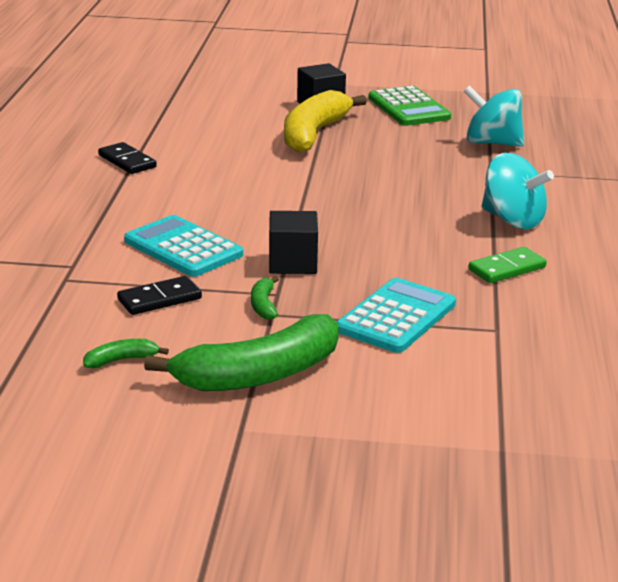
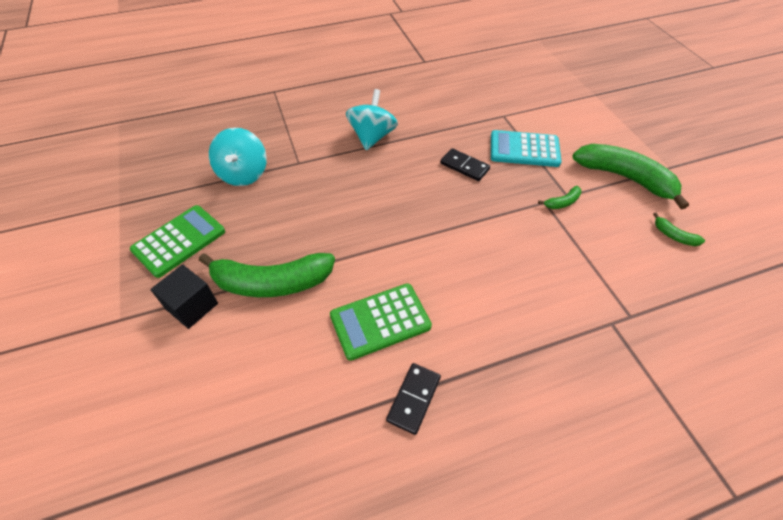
camera: 115 degrees left, 25 degrees up
black domino [117,276,202,315] -> black domino moved to [440,148,490,181]
turquoise calculator [124,215,243,277] -> none
black cube [269,211,318,274] -> none
yellow banana [284,90,367,153] -> green banana [199,253,335,297]
green domino [468,247,547,283] -> none
none -> green calculator [330,283,432,361]

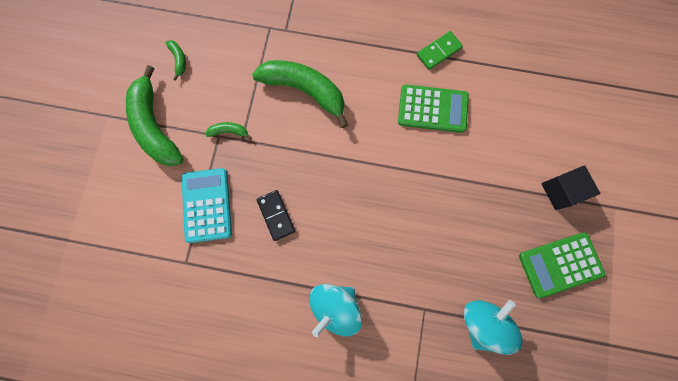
camera: 150 degrees left, 25 degrees up
green banana [199,253,335,297] -> green banana moved to [252,60,348,128]
black domino [386,363,441,435] -> green domino [417,31,463,70]
turquoise calculator [491,130,562,167] -> turquoise calculator turned 135 degrees counterclockwise [181,168,232,243]

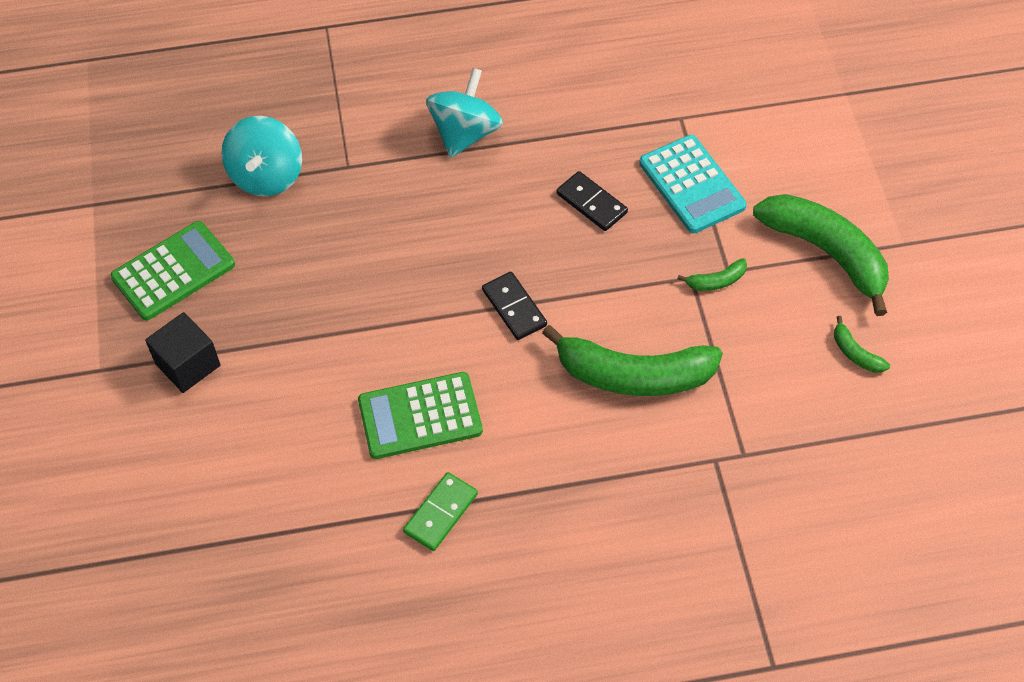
camera: 160 degrees right, 20 degrees down
none -> black domino [482,272,547,340]

